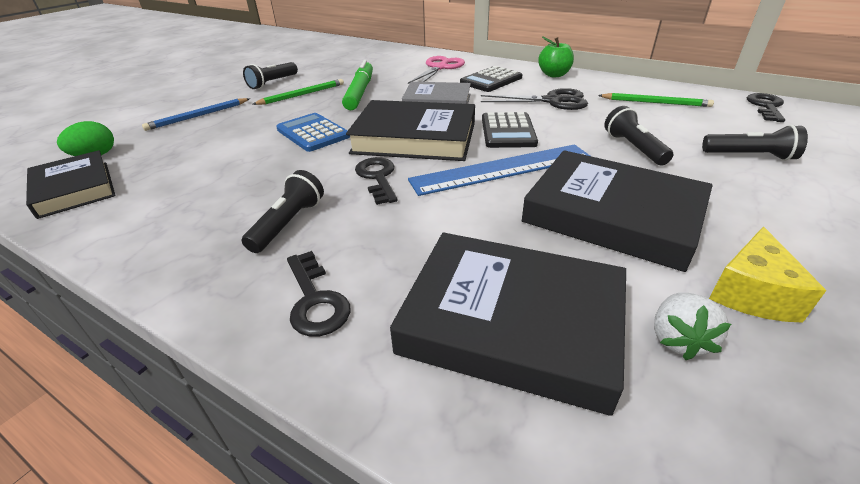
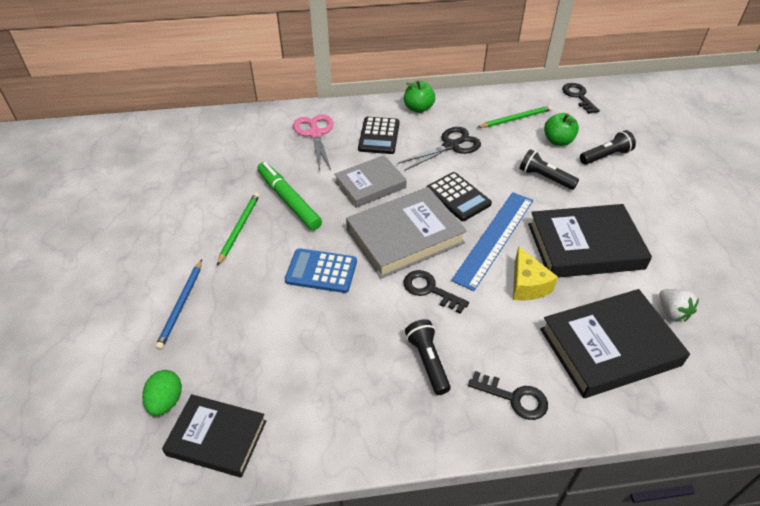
camera: 40 degrees left, 10 degrees up
black flashlight [243,62,298,89] -> none
black book [346,100,475,161] -> grey book [346,187,467,278]
yellow cheese [709,227,826,323] -> yellow cheese moved to [513,246,558,300]
none -> green apple [544,113,579,146]

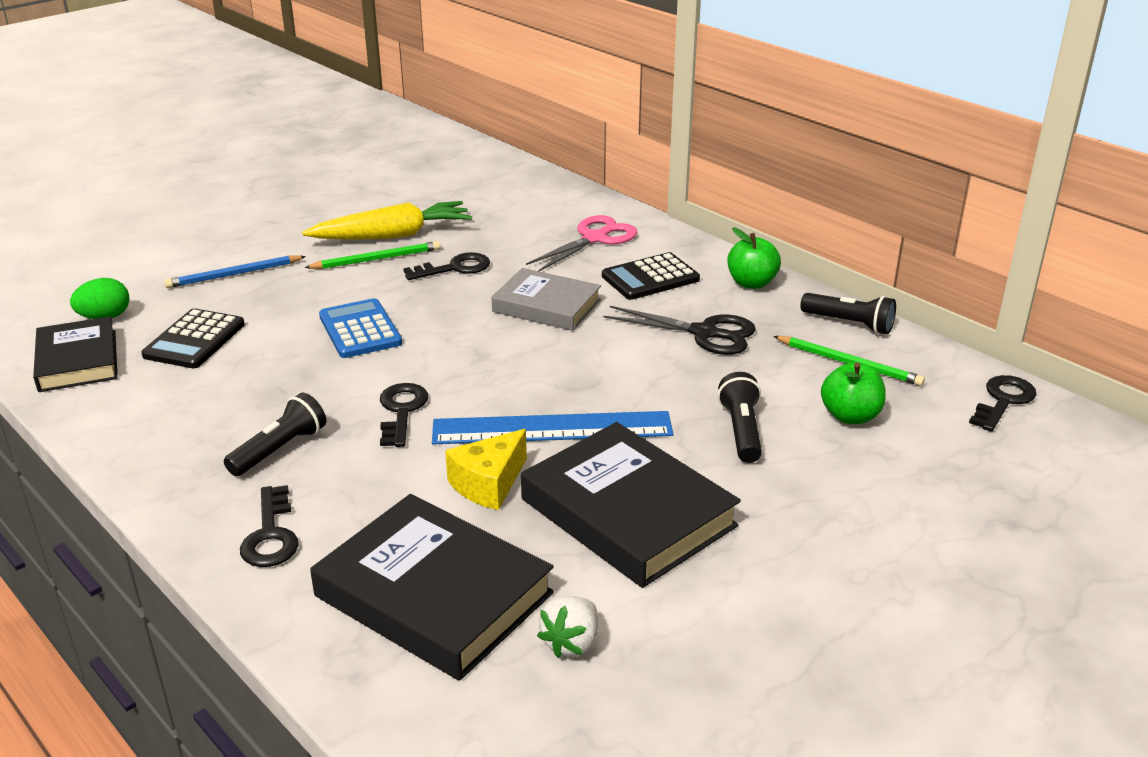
camera: 55 degrees right, 15 degrees down
green marker [257,162,322,230] -> black key [403,252,490,280]
grey book [346,187,467,278] -> none
black calculator [426,172,492,221] -> black calculator moved to [141,308,245,368]
black flashlight [580,130,636,165] -> black flashlight moved to [800,293,896,334]
none -> yellow carrot [302,201,472,240]

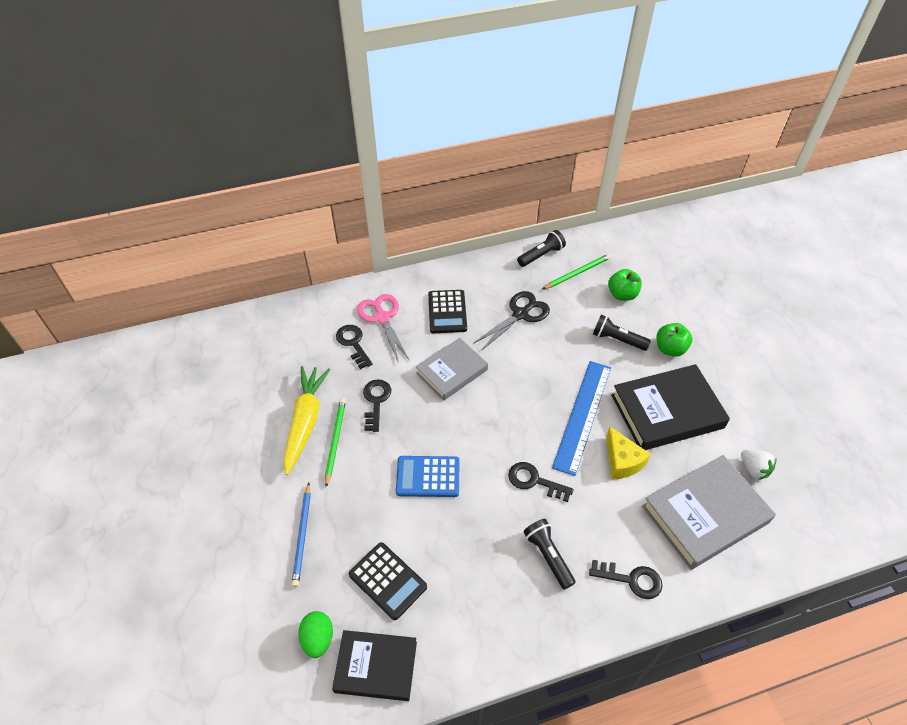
camera: 65 degrees left, 20 degrees up
black book [310,494,554,681] -> grey book [642,455,776,570]
green apple [727,227,781,289] -> green apple moved to [657,323,692,357]
black key [969,375,1037,432] -> black key moved to [336,325,372,369]

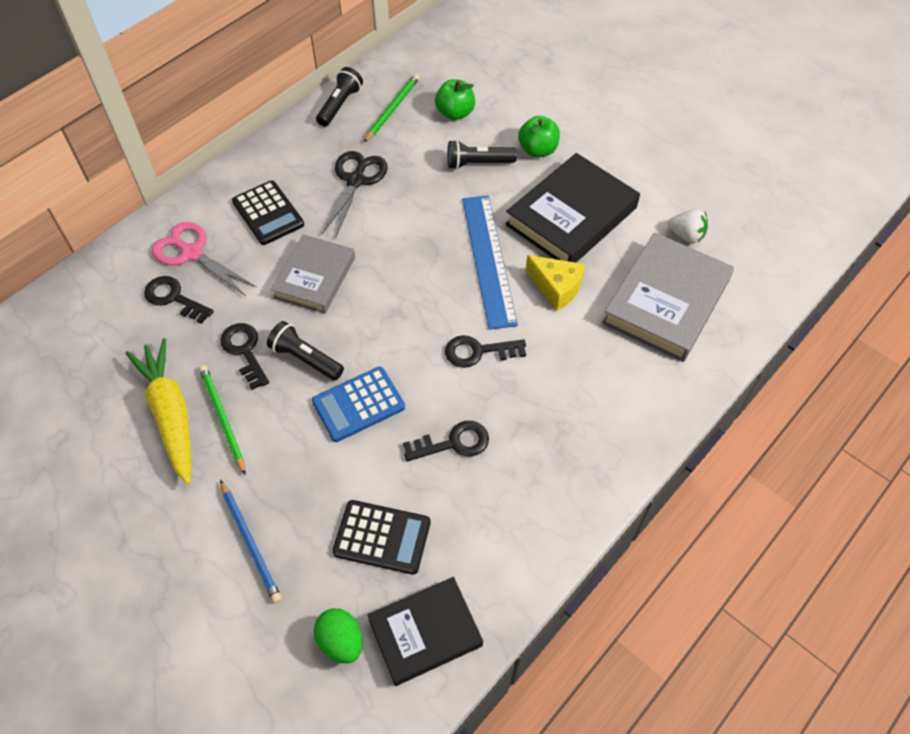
camera: 30 degrees left, 5 degrees up
black flashlight [523,519,576,590] -> black flashlight moved to [267,321,344,380]
black key [589,560,663,599] -> black key moved to [403,421,489,461]

